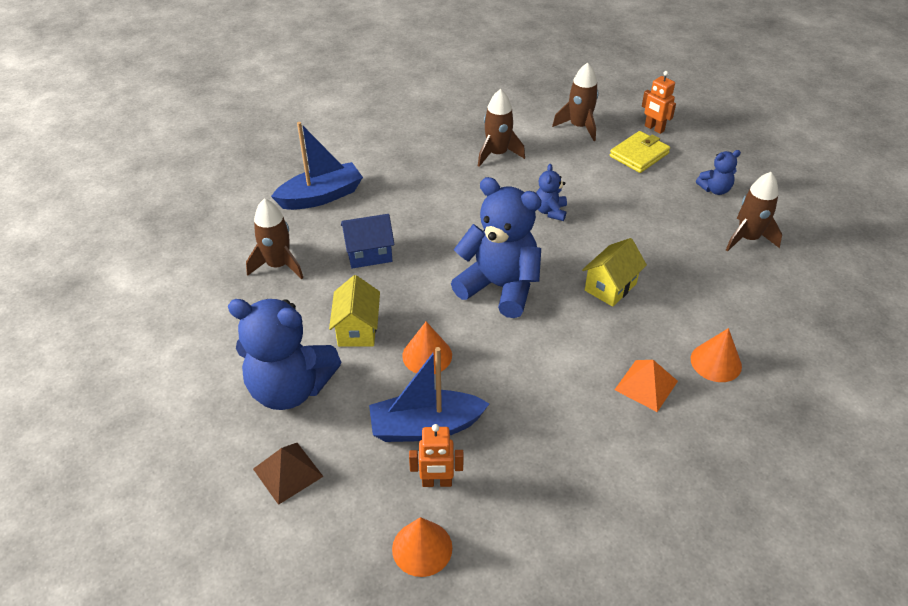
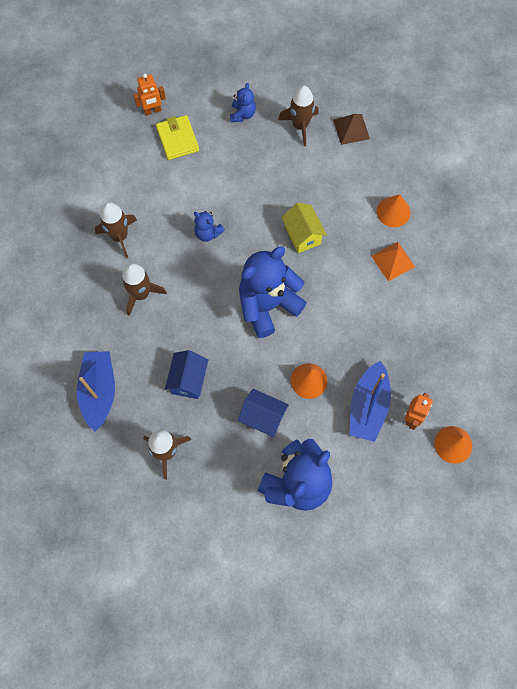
camera: 65 degrees left, 25 degrees up
brown pyramid [253,443,324,505] -> brown pyramid moved to [333,114,370,145]
yellow house [329,275,380,347] -> blue house [238,389,289,437]
brown rocket [552,63,599,141] -> brown rocket moved to [122,264,167,316]

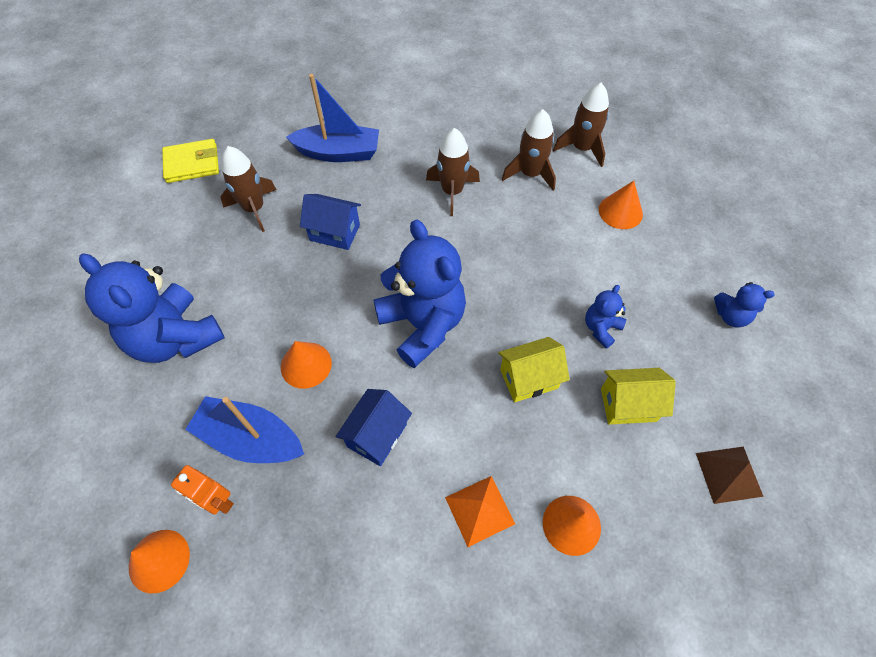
camera: 95 degrees right, 10 degrees down
orange robot [134,74,166,116] -> none
yellow wallet [156,115,199,160] -> yellow wallet moved to [162,139,219,183]
blue teddy bear [194,211,225,242] -> blue teddy bear moved to [585,285,626,349]
blue house [238,389,289,437] -> blue house moved to [335,389,412,466]
brown rocket [278,86,319,146] -> brown rocket moved to [553,83,609,167]
none -> orange cone [599,181,643,229]
none -> yellow house [601,368,676,425]

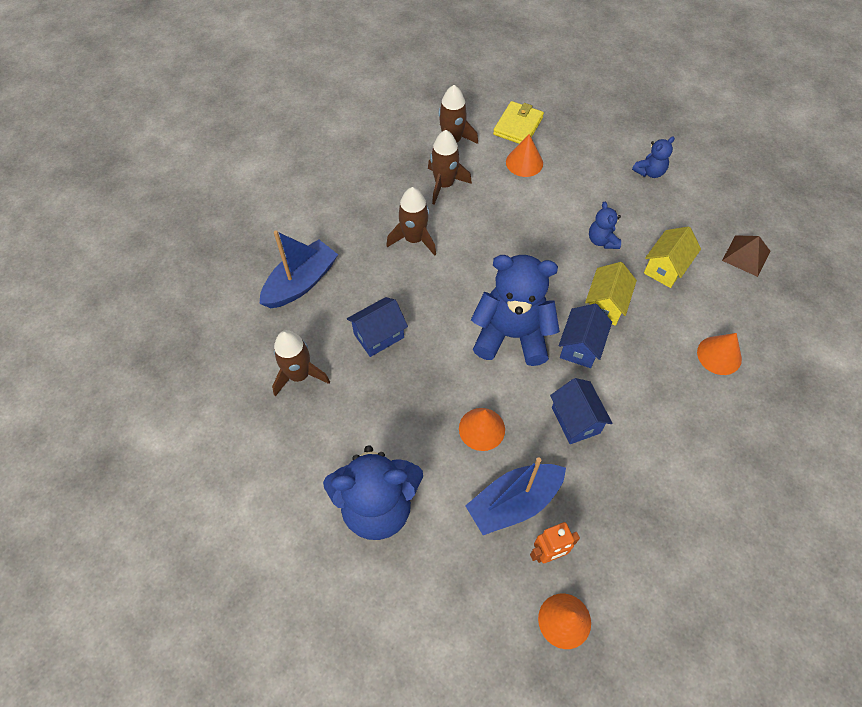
camera: 50 degrees left, 0 degrees up
yellow wallet [162,139,219,183] -> yellow wallet moved to [493,101,544,144]
orange pyramid [445,476,515,547] -> none
none -> blue house [559,304,612,368]

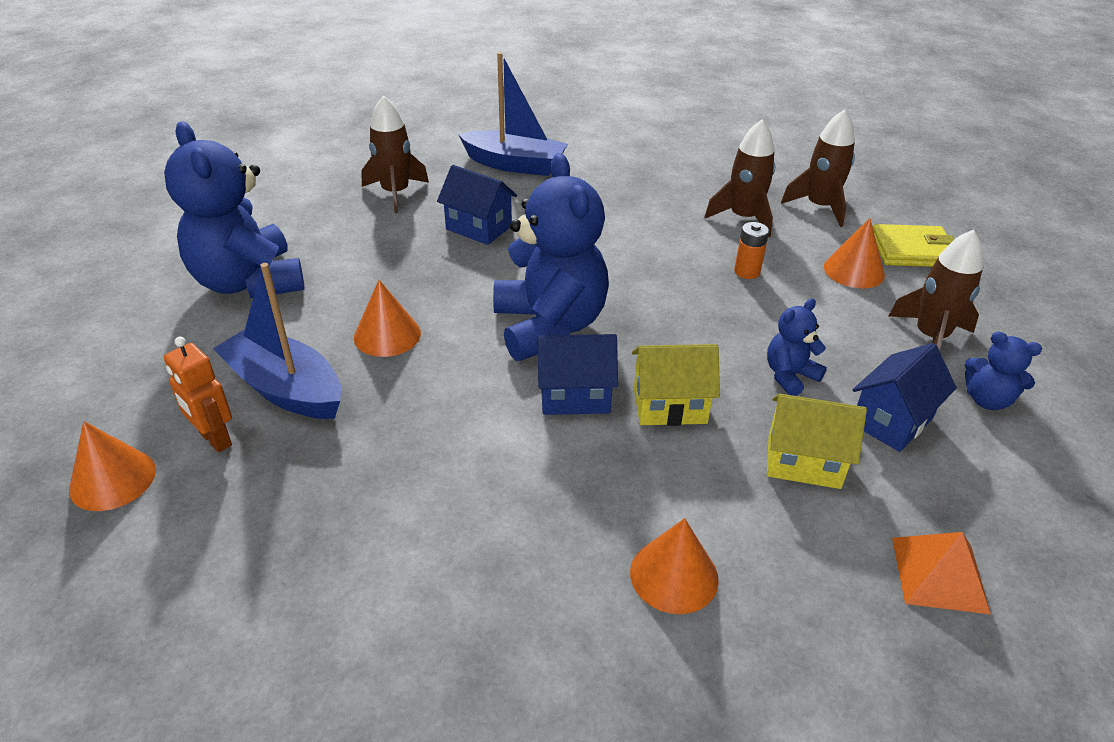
camera: 65 degrees right, 20 degrees down
brown rocket [386,187,436,256] -> brown rocket moved to [889,230,983,350]
blue house [550,378,612,444] -> blue house moved to [852,343,957,452]
brown pyramid [722,235,770,277] -> orange pyramid [892,532,991,615]
none -> orange battery [734,222,769,279]

